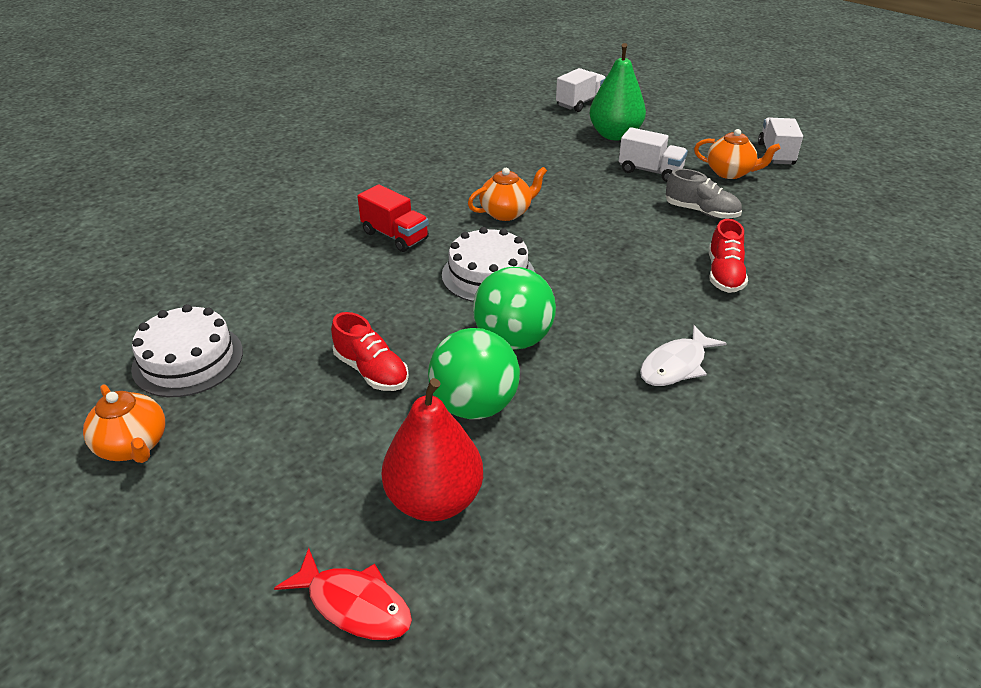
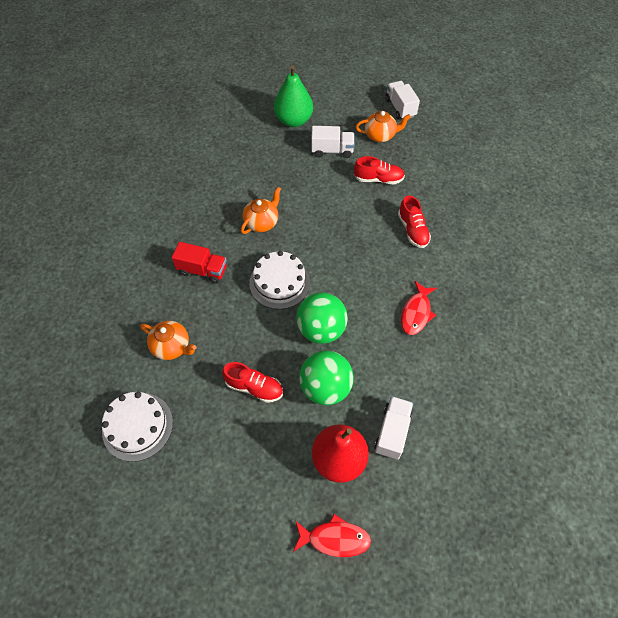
camera: 25 degrees left, 20 degrees up
orange teapot [83,384,165,463] -> orange teapot moved to [140,321,196,360]
white truck [556,68,606,112] -> white truck moved to [374,396,413,460]
white fish [640,325,727,386] -> red fish [401,281,437,335]
grey shoe [666,169,742,219] -> red shoe [354,156,405,184]

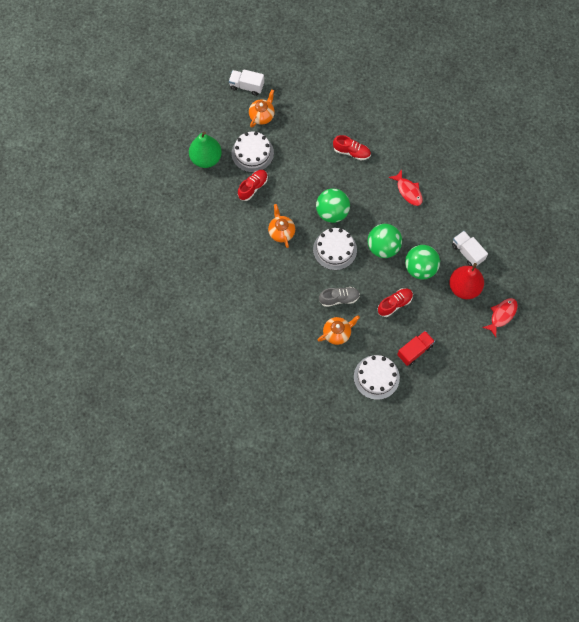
camera: 55 degrees left, 10 degrees up
red truck [172,242,227,284] -> red truck moved to [397,331,435,366]
white truck [311,126,354,158] -> white cake [231,132,274,172]
red shoe [354,156,405,184] -> red shoe moved to [238,170,268,201]
none -> green ball [316,188,350,223]
none -> grey shoe [319,287,360,307]

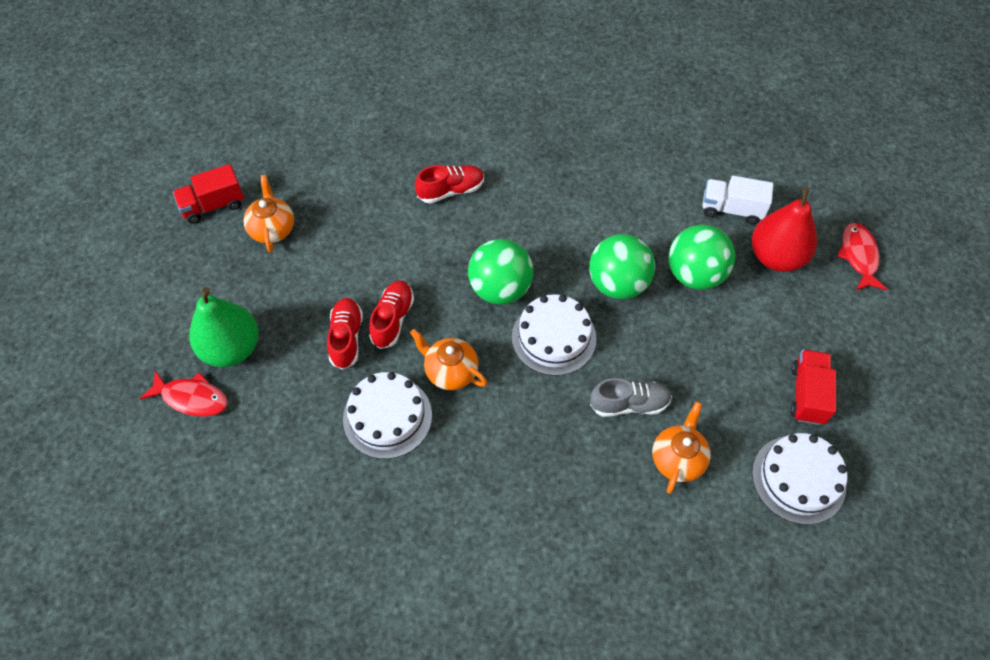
camera: 40 degrees left, 10 degrees down
white truck [229,69,264,96] -> red truck [173,164,244,224]
white cake [231,132,274,172] -> white cake moved to [343,372,432,459]
grey shoe [319,287,360,307] -> grey shoe turned 45 degrees clockwise [590,378,672,417]
red shoe [378,288,413,317] -> red shoe moved to [369,281,414,349]
red fish [389,169,423,206] -> red fish moved to [140,371,228,417]

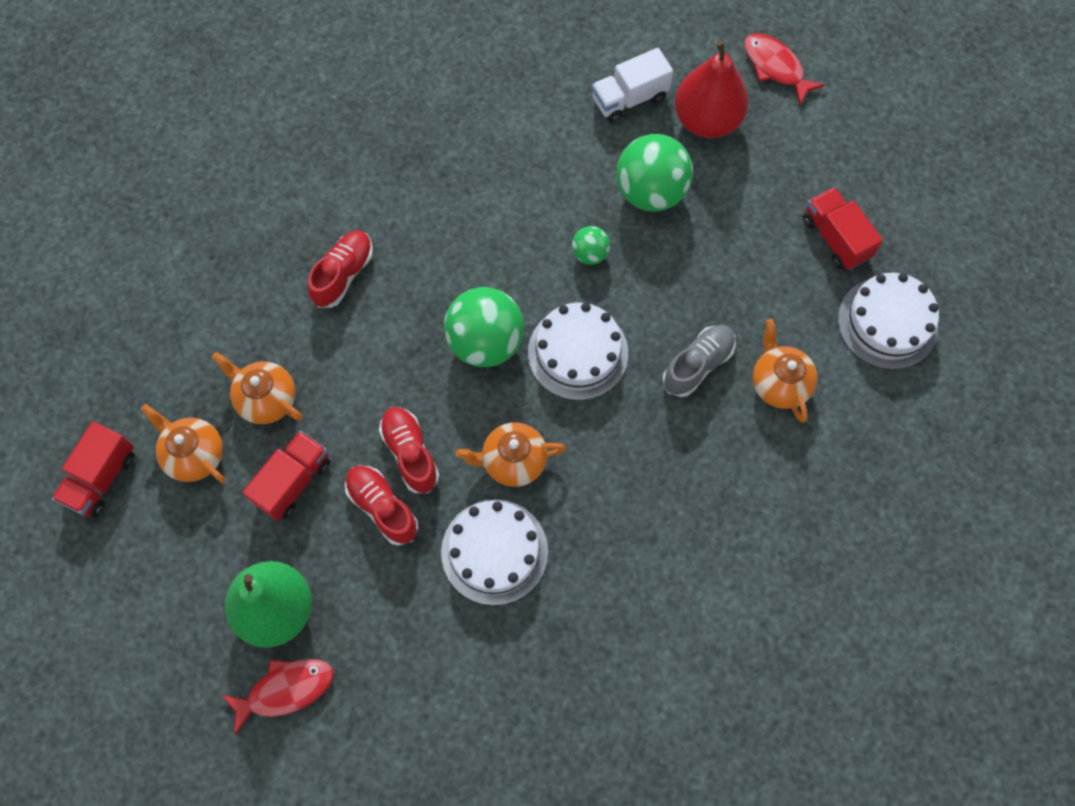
camera: 40 degrees left, 10 degrees up
green ball [589,234,655,299] -> green ball [572,226,610,265], size x0.50
none -> orange teapot [212,352,303,424]
none -> red truck [243,431,330,521]

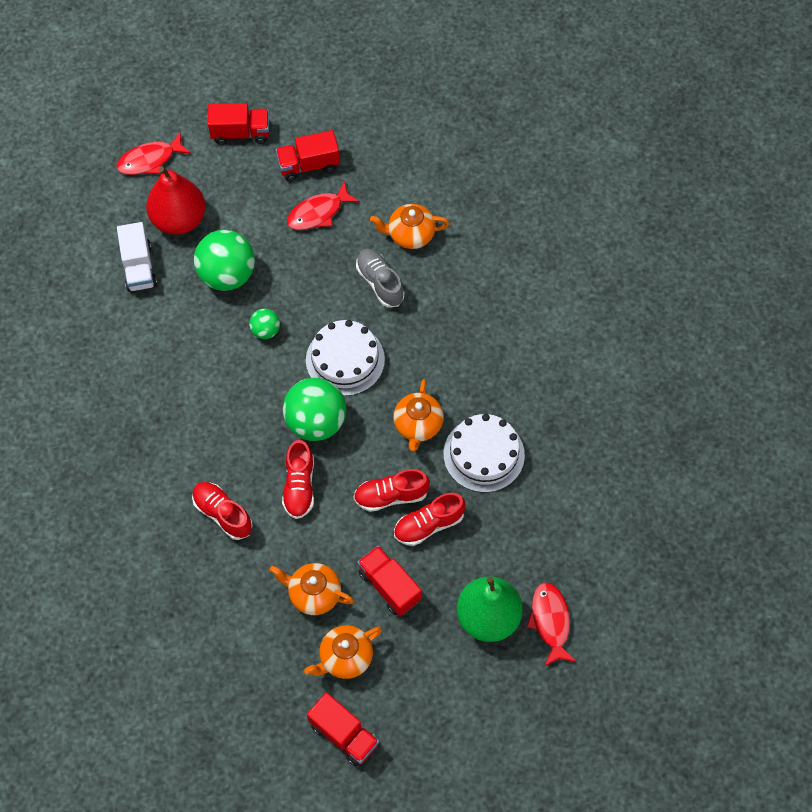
camera: 75 degrees left, 5 degrees down
orange teapot [212,352,303,424] -> orange teapot turned 60 degrees clockwise [270,563,354,615]
white cake [838,273,939,370] -> none
none -> red truck [208,103,269,145]
none -> red shoe [282,440,314,519]
none -> red fish [287,181,360,230]

